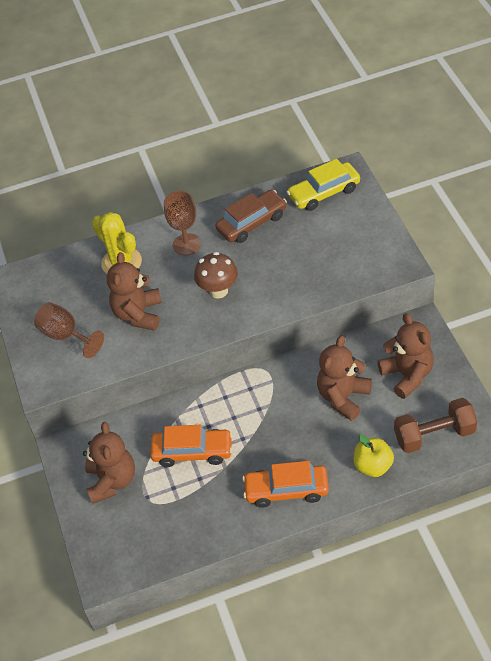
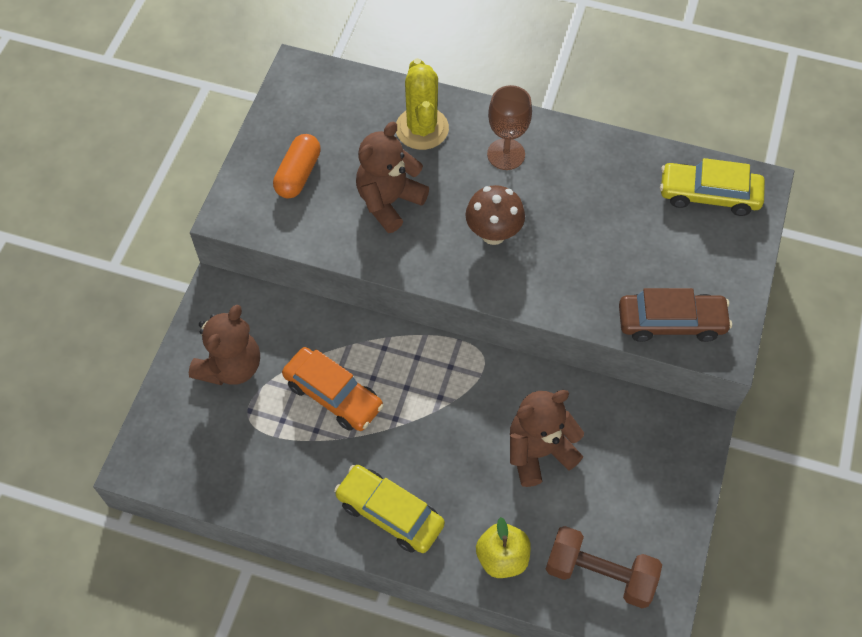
camera: 30 degrees right, 10 degrees up
brown goblet [34,302,104,358] -> orange capsule [273,134,321,198]
brown car [215,190,287,243] -> brown car moved to [619,288,732,342]
orange car [242,461,329,508] -> yellow car [334,465,445,553]
brown teddy bear [378,313,434,399] -> none

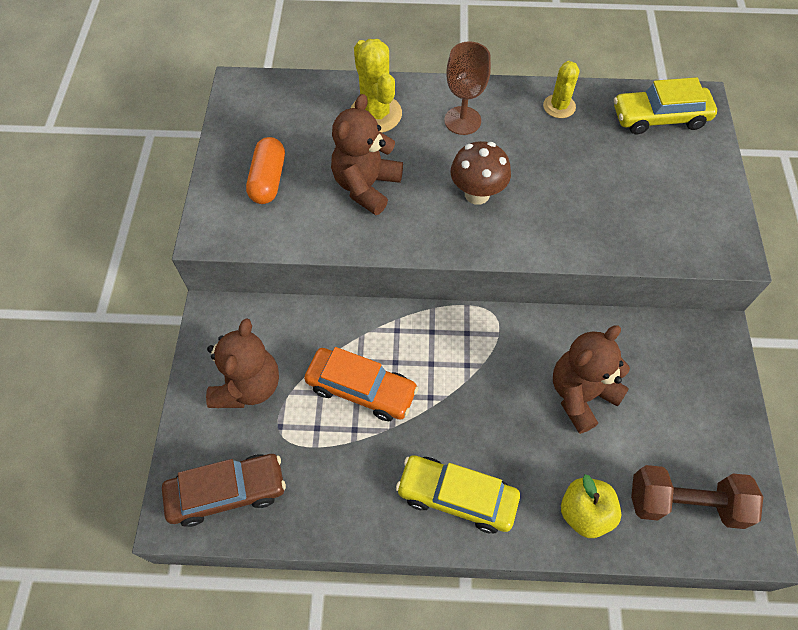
camera: 15 degrees left, 0 degrees up
brown car [619,288,732,342] -> brown car moved to [162,454,286,527]
none -> yellow cactus [543,61,579,118]

